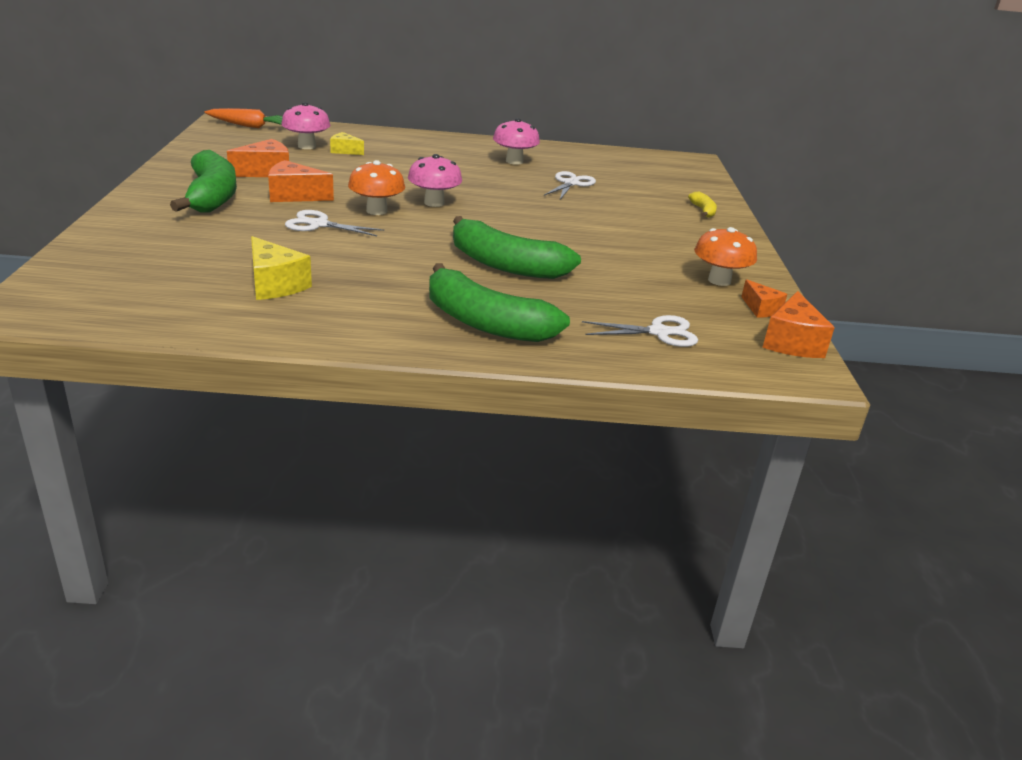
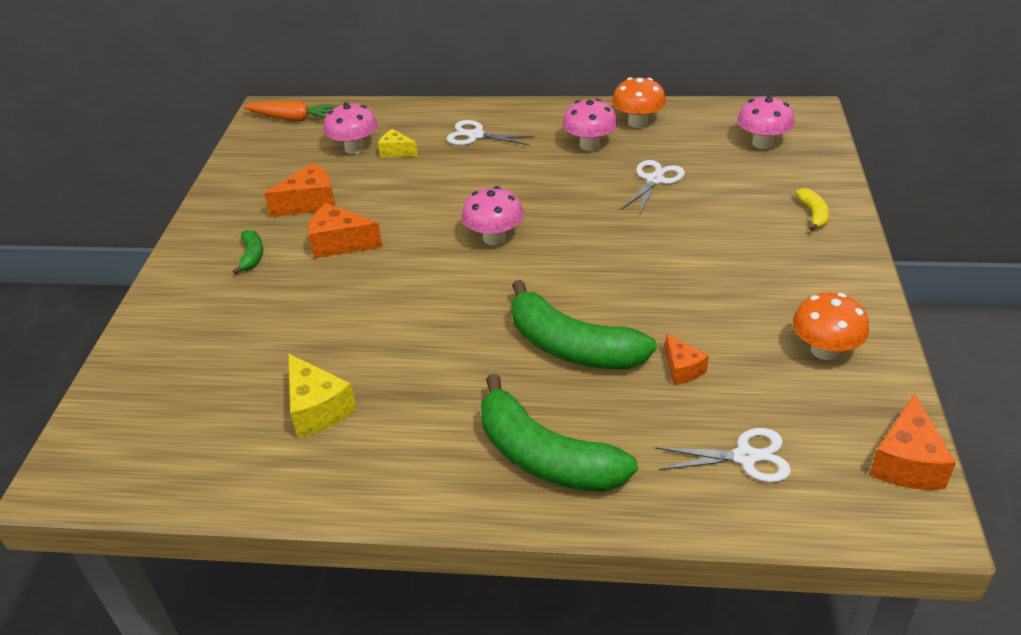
camera: 10 degrees right, 10 degrees up
green banana [170,150,237,213] -> green banana [233,230,263,275], size x0.44
white scissors [285,210,384,236] -> white scissors moved to [446,120,535,146]
orange mushroom [348,160,405,215] -> orange mushroom moved to [612,77,666,128]
orange cheese [741,279,787,318] -> orange cheese moved to [665,334,709,385]
none -> pink mushroom [737,95,795,149]

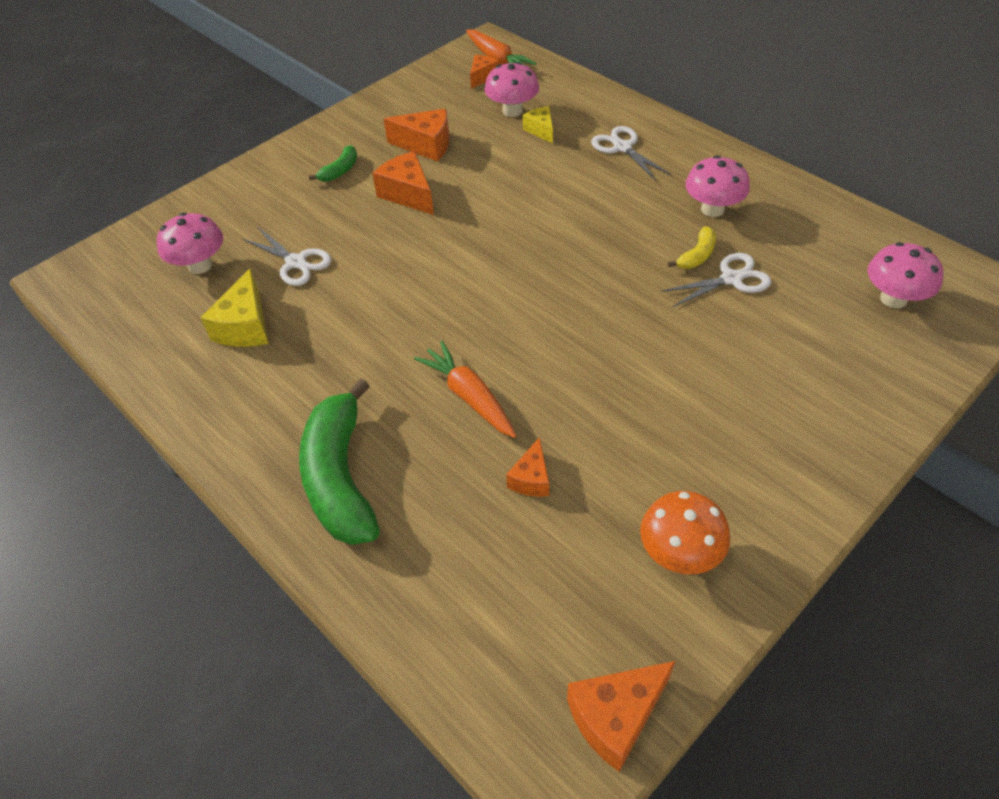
camera: 40 degrees right, 10 degrees up
pink mushroom [462,186,524,245] -> pink mushroom moved to [157,213,223,274]
green banana [511,280,657,369] -> orange carrot [414,341,516,438]
orange mushroom [612,77,666,128] -> none
white scissors [655,428,791,483] -> white scissors moved to [243,227,331,286]
yellow banana [795,188,829,231] -> yellow banana moved to [668,226,716,269]
none -> orange cheese [470,55,499,89]

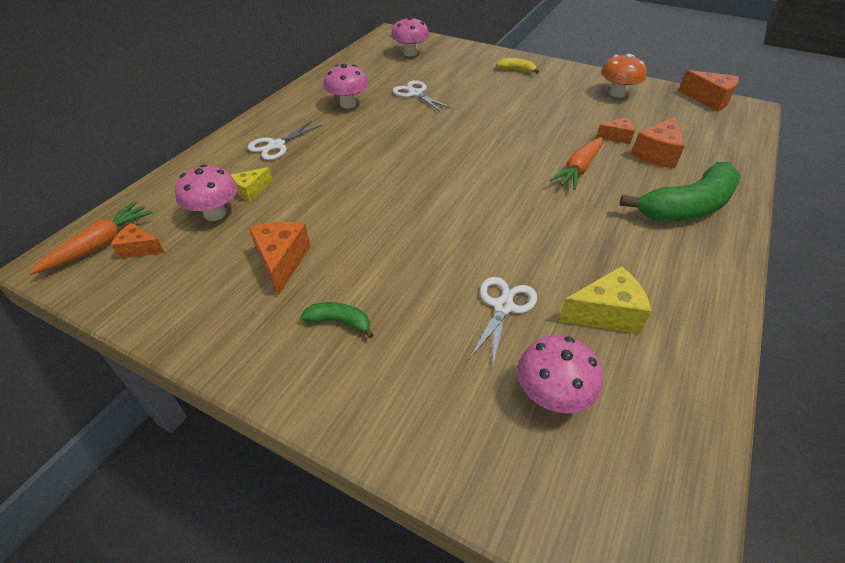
camera: 110 degrees left, 5 degrees down
orange cheese [372,151,434,215] -> orange cheese moved to [631,116,685,168]
yellow banana [668,226,716,269] -> yellow banana moved to [497,58,539,74]

